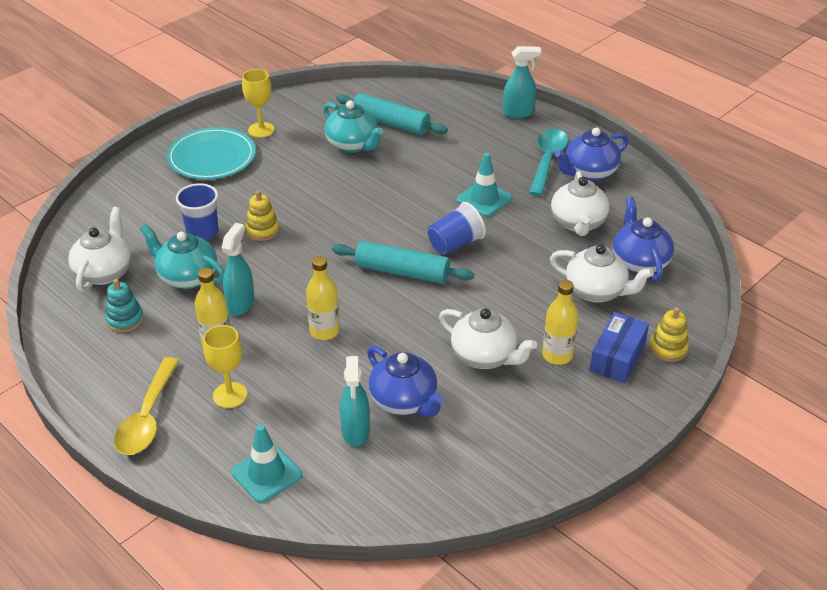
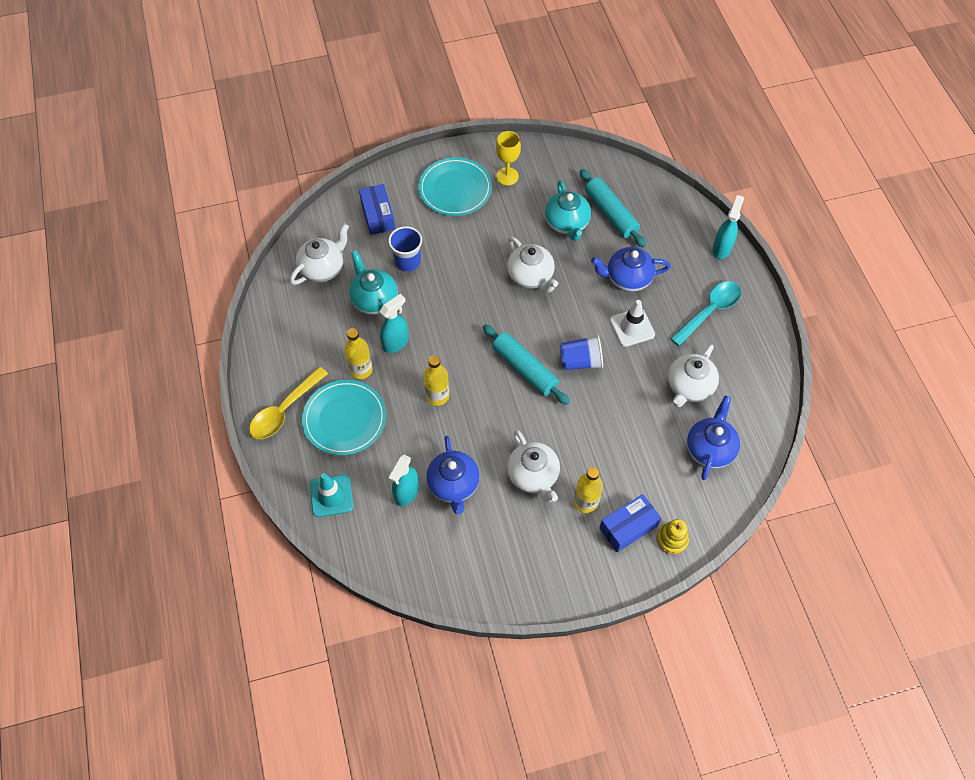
camera: 30 degrees right, 20 degrees up
turquoise stacking toy [105,279,144,333] -> none
yellow goblet [203,325,247,408] -> turquoise plate [302,380,386,456]
yellow stacking toy [245,190,280,241] -> none
turquoise traffic cone [457,153,512,217] -> white traffic cone [610,300,655,347]
turquoise spray bottle [503,46,541,119] -> turquoise spray bottle turned 90 degrees counterclockwise [712,195,744,259]
white teapot [550,244,654,302] -> white teapot moved to [507,236,558,292]
blue teapot [555,127,628,181] -> blue teapot moved to [591,247,671,292]
none -> blue box [359,184,395,235]

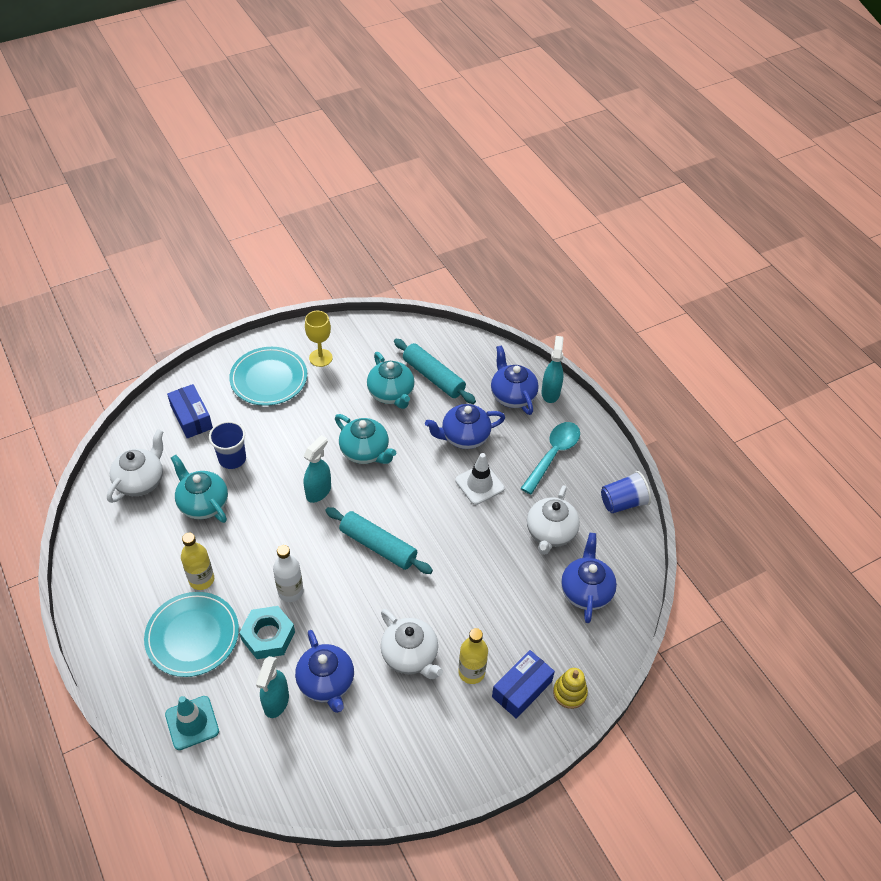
camera: 15 degrees left, 10 degrees down
yellow spoon [249,367,328,439] -> none
turquoise spray bottle [380,294,409,353] -> turquoise spray bottle moved to [304,435,331,503]
yellow bottle [423,355,449,406] -> white bottle [273,545,304,602]
white teapot [507,236,558,292] -> turquoise teapot [335,414,396,464]
blue cup [560,334,603,370] -> blue cup moved to [601,471,651,513]
none -> turquoise nut [239,606,295,659]
none -> blue teapot [491,345,539,415]

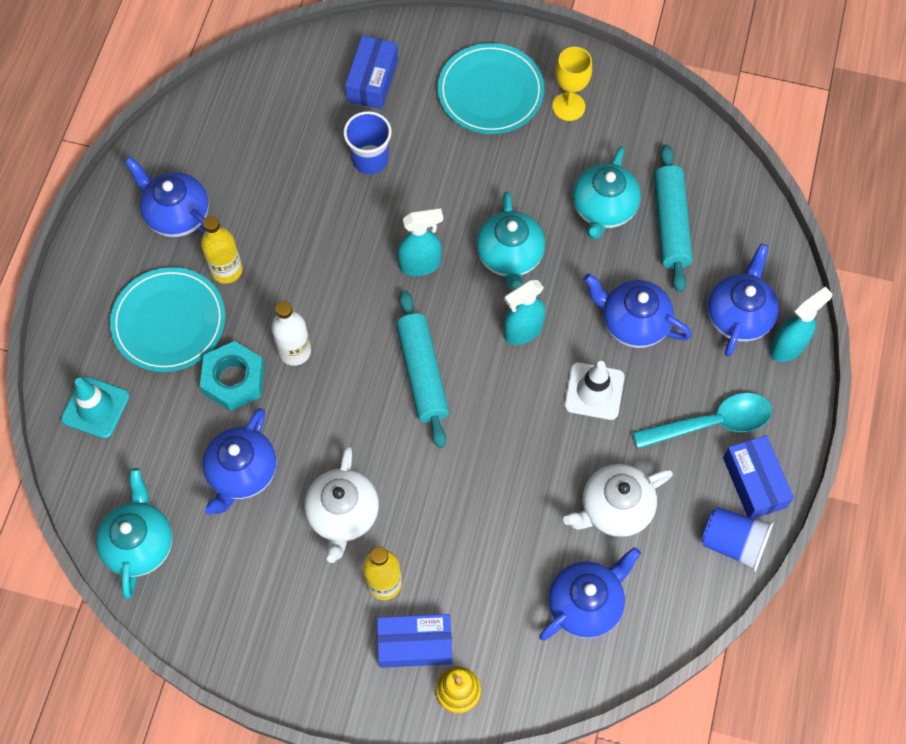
camera: 45 degrees right, 15 degrees up
white teapot [107,429,163,503] -> none
turquoise teapot [171,455,228,523] -> turquoise teapot moved to [96,468,173,599]
turquoise spray bottle [256,656,289,718] -> turquoise spray bottle moved to [504,280,546,345]
none -> blue teapot [124,156,209,237]
none -> blue box [723,435,794,519]

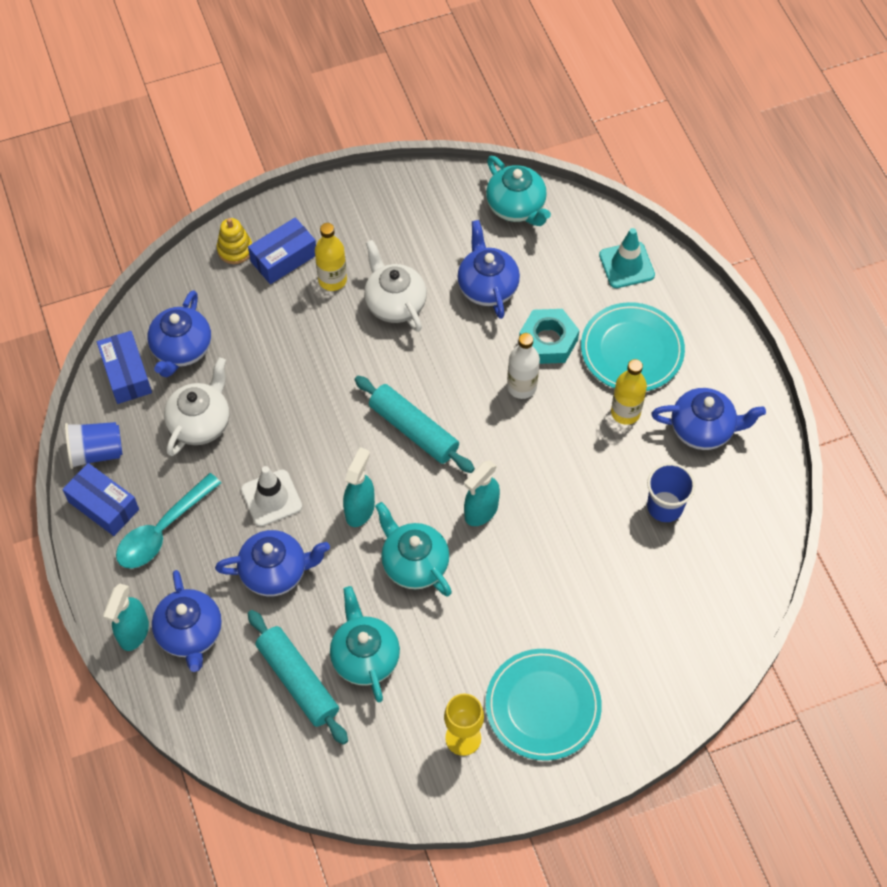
camera: 145 degrees right, 5 degrees down
blue cup [344,111,392,174] -> blue cup moved to [647,463,695,522]
blue box [345,36,398,109] -> blue box moved to [97,331,152,404]

